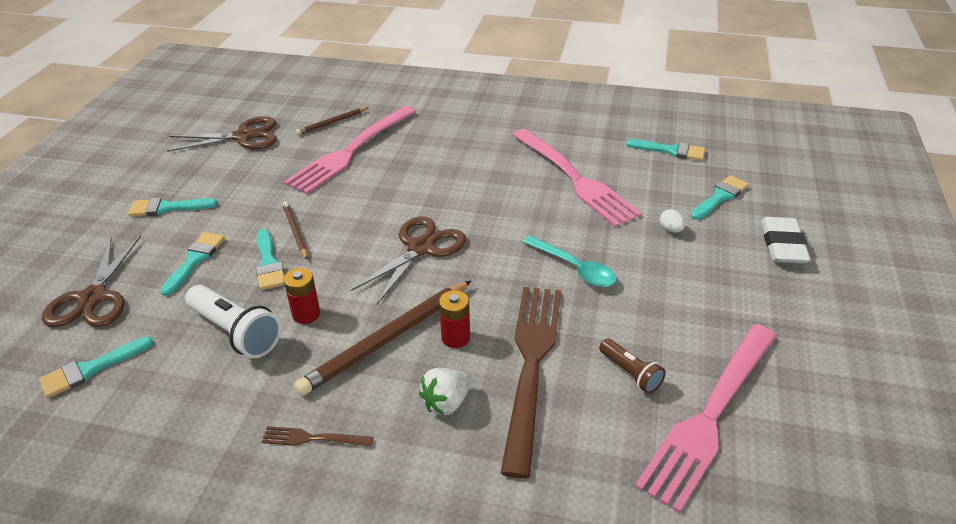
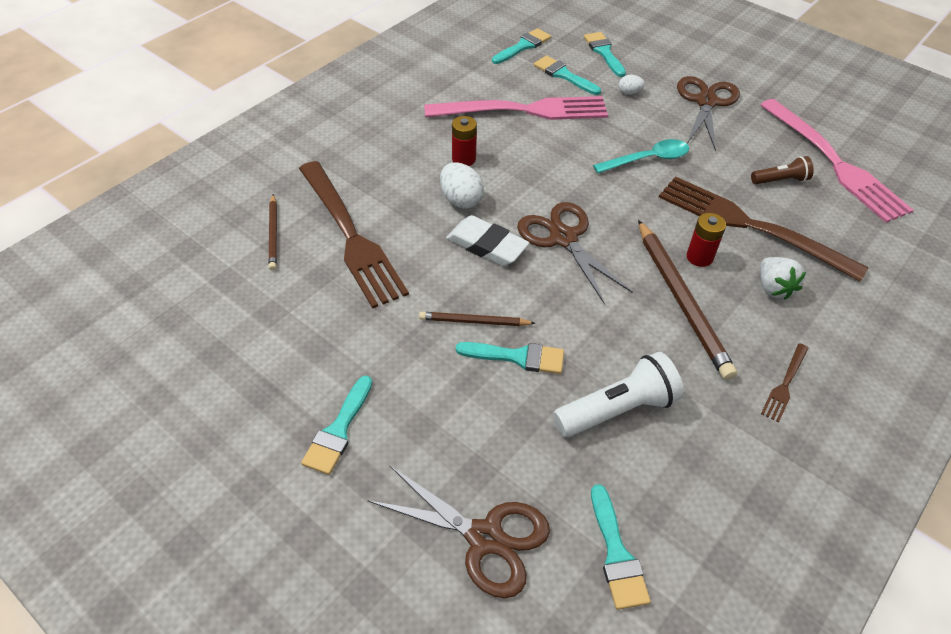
camera: 65 degrees left, 10 degrees up
turquoise brush [160,232,225,296] -> turquoise brush moved to [534,55,601,95]
brown scissors [167,116,277,152] -> brown scissors moved to [677,76,740,151]
red battery [283,268,320,324] -> red battery moved to [452,116,477,166]
pink fork [284,106,416,194] -> brown fork [299,161,409,309]
white eraser [761,217,811,264] -> white eraser moved to [446,215,530,266]
none -> white egg [440,162,484,209]

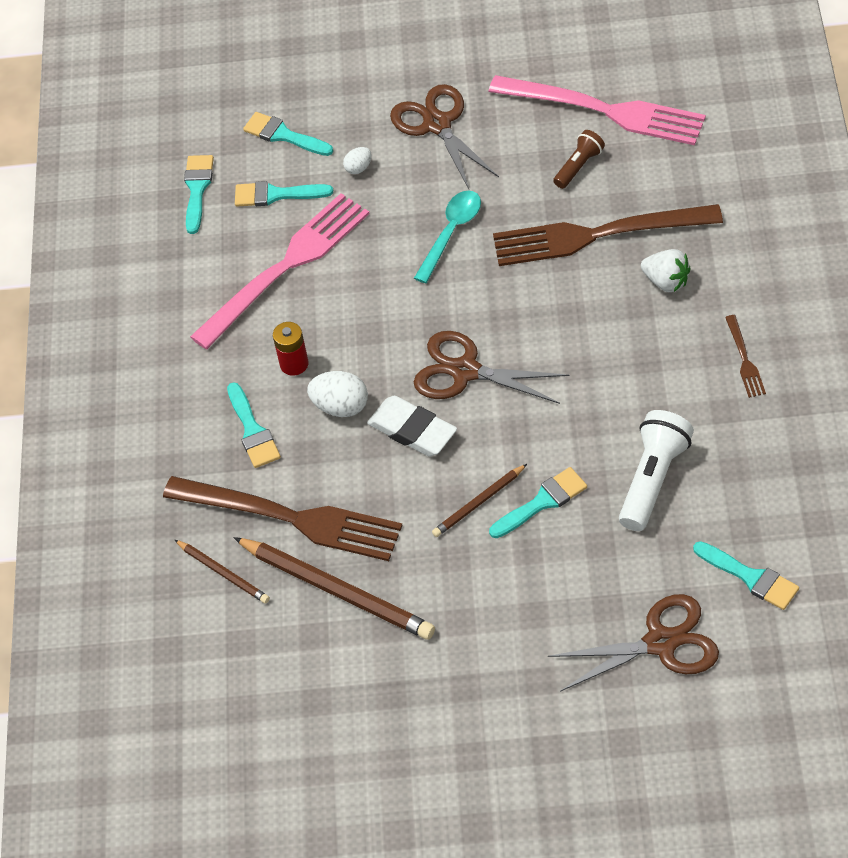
camera: 35 degrees left, 5 degrees up
turquoise brush [301,375,372,475] -> turquoise brush moved to [227,382,281,468]
white eraser [446,215,530,266] -> white eraser turned 45 degrees clockwise [367,396,457,456]
brown pencil [638,220,737,380] -> brown pencil moved to [233,537,435,640]
red battery [686,213,726,267] -> none

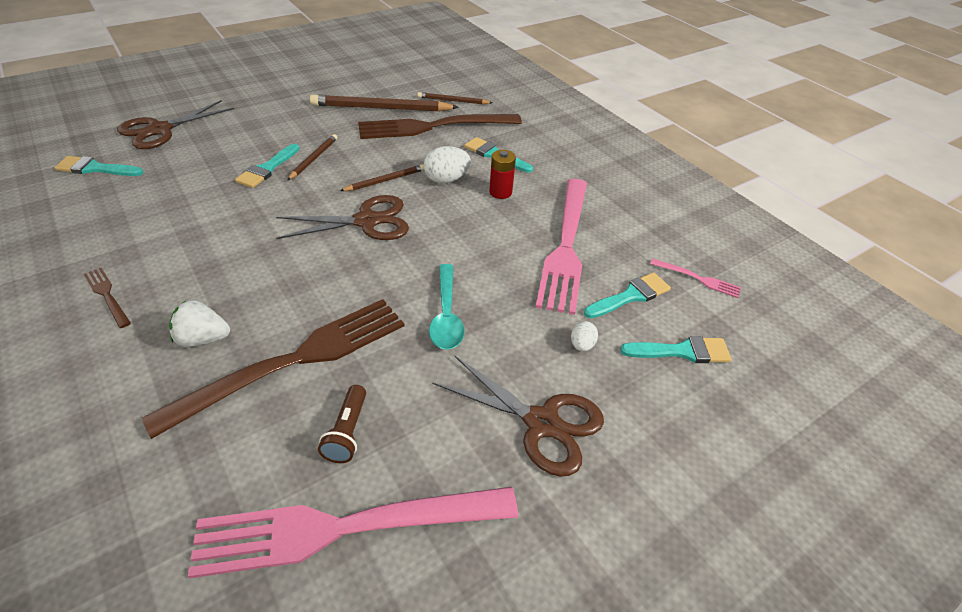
camera: 140 degrees right, 10 degrees down
turquoise brush [184,155,214,234] -> pink fork [650,259,741,298]
white eraser [367,396,457,456] -> brown pencil [340,164,424,191]
white flashlight [619,410,694,531] -> none

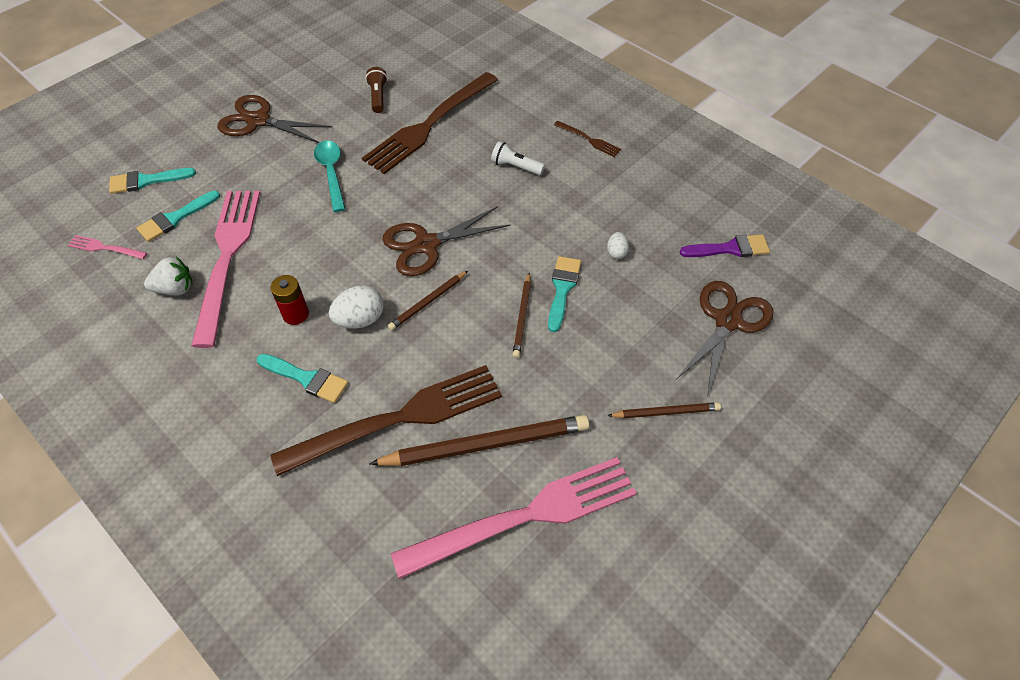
camera: 170 degrees right, 10 degrees up
turquoise brush [55,156,144,176] -> purple brush [680,234,770,257]
white strawberry [169,300,230,347] -> white strawberry moved to [144,257,192,296]
pink fork [188,487,518,578] -> pink fork moved to [391,457,637,579]
brown pencil [417,92,492,104] -> brown pencil moved to [607,402,721,418]
white egg [571,321,598,352] -> white egg moved to [607,232,629,259]
none -> white flashlight [491,141,545,175]

